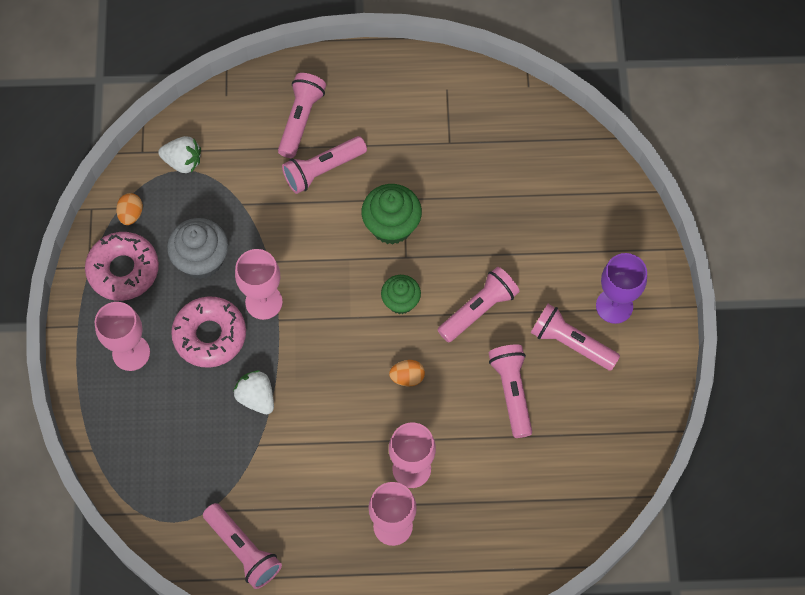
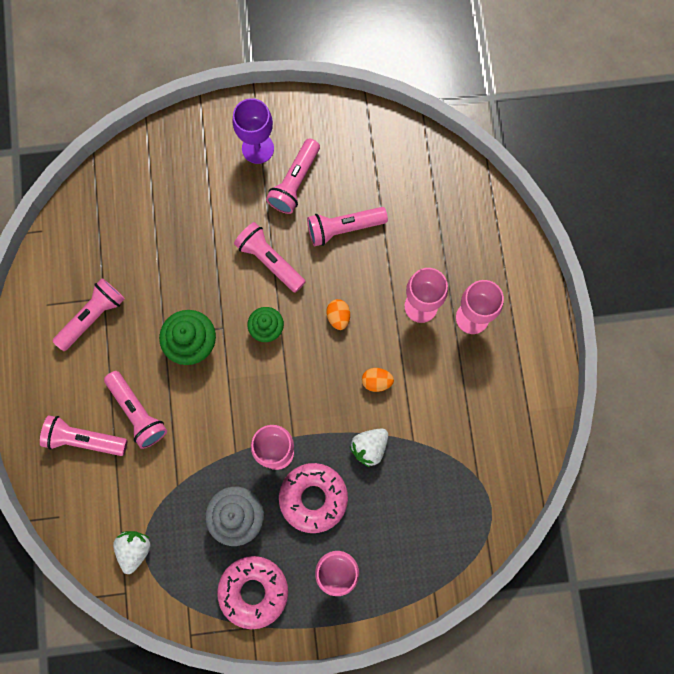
camera: 95 degrees left, 10 degrees up
orange egg [116,193,143,225] -> orange egg moved to [362,368,394,392]
pink flashlight [203,503,282,589] -> pink flashlight moved to [53,278,125,351]

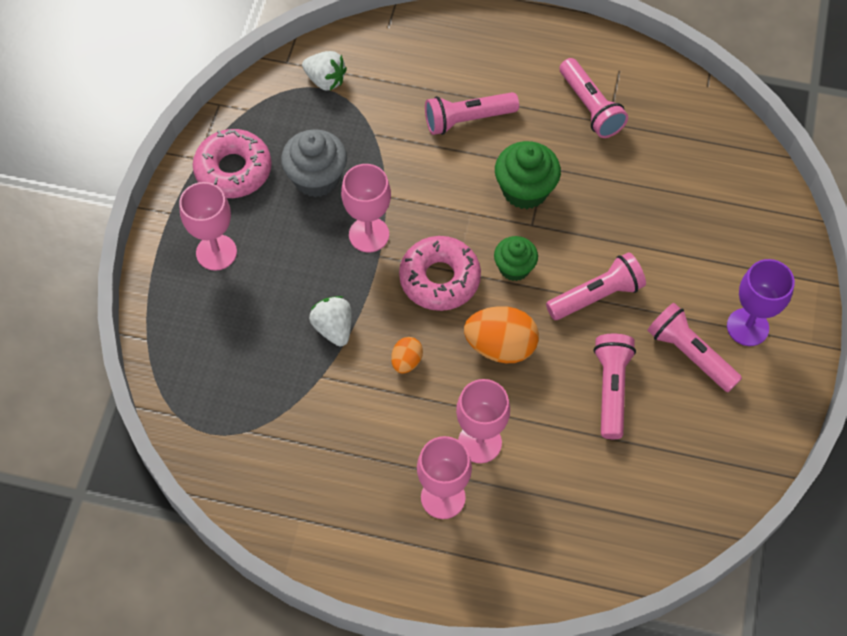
camera: 110 degrees right, 15 degrees down
pink flashlight [40,415,128,456] -> none
pink donut [279,463,348,533] -> pink donut moved to [399,236,481,311]
orange egg [326,299,350,330] -> orange egg [464,306,539,363], size x1.87

